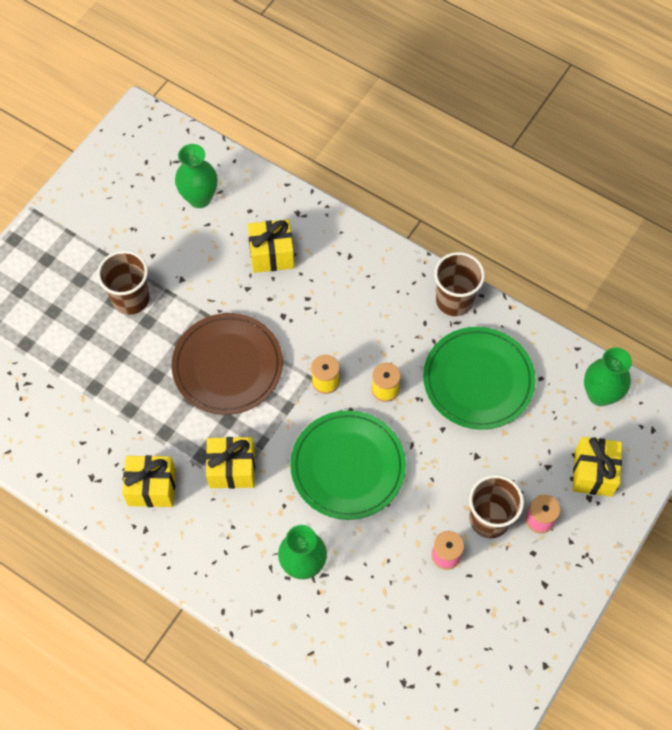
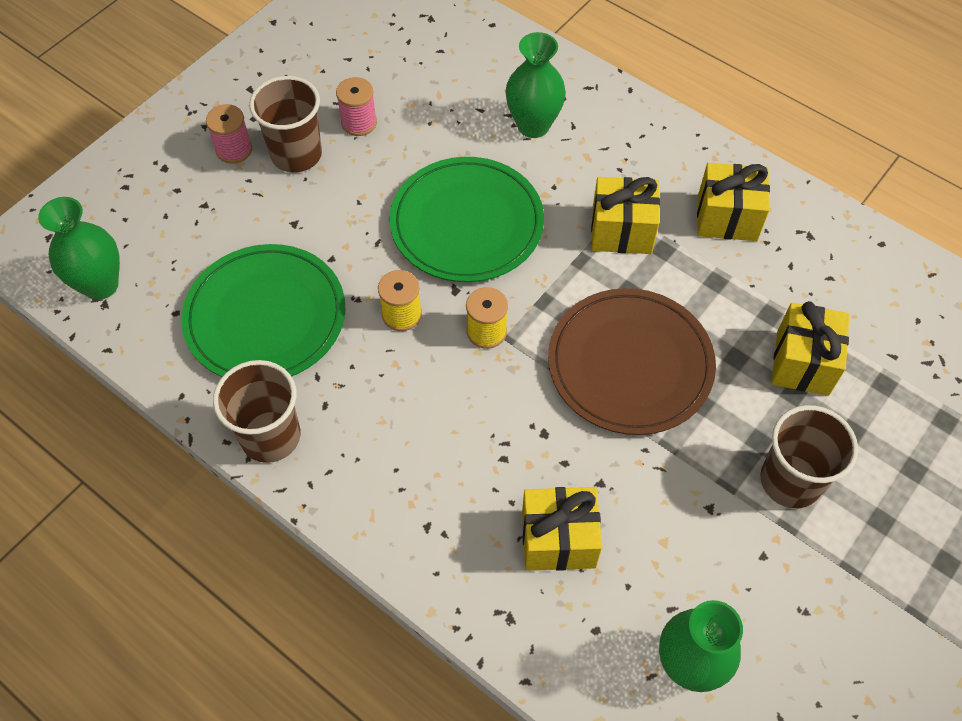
camera: 175 degrees left, 5 degrees down
yellow gift [573,437,622,497] -> yellow gift moved to [772,301,850,396]

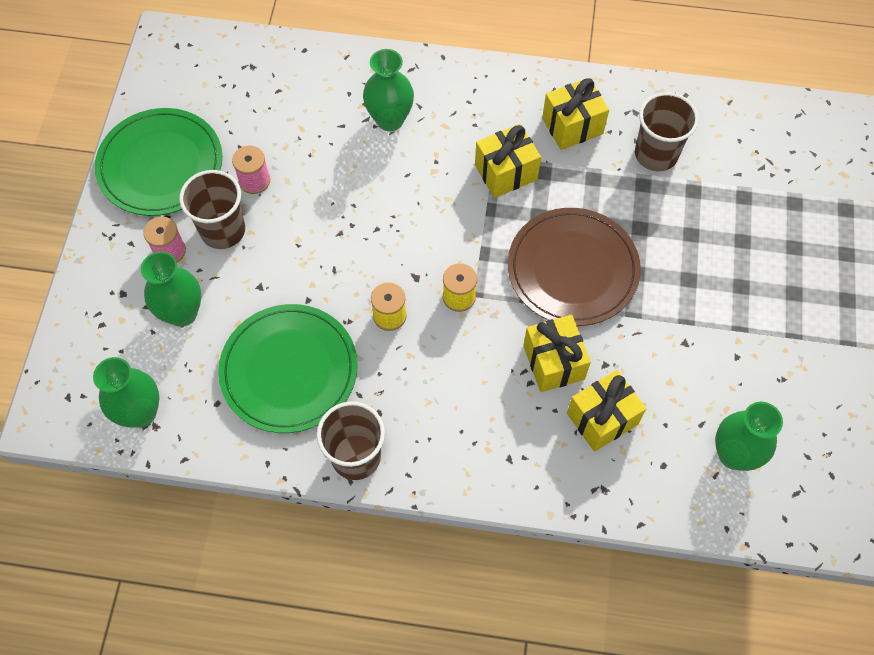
camera: 30 degrees left, 5 degrees up
green plate [390,157,544,282] -> green plate moved to [95,108,223,216]
brown cup [760,405,858,508] -> brown cup moved to [635,92,699,171]
yellow gift [772,301,850,396] -> yellow gift moved to [523,315,591,392]
none -> green vase [141,252,202,327]

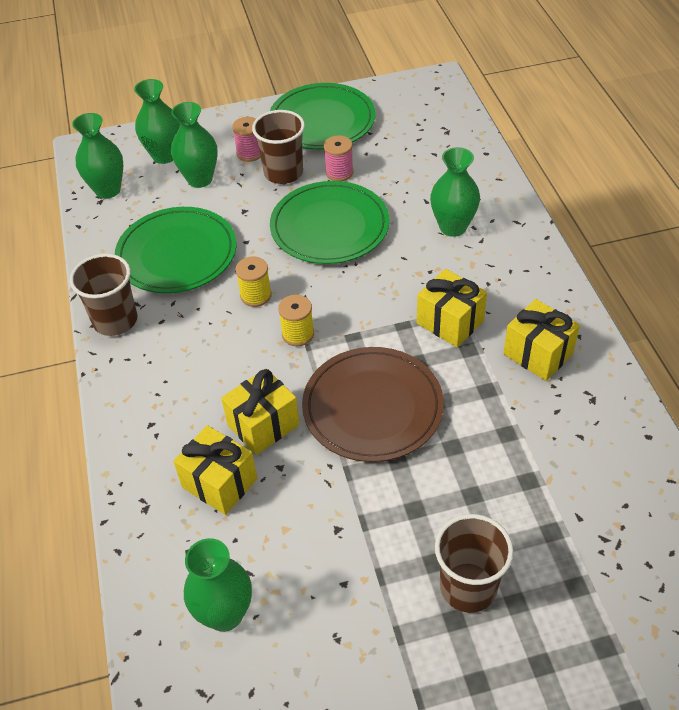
camera: 70 degrees right, 15 degrees down
brown cup [635,92,699,171] -> brown cup moved to [435,514,513,613]
none -> green vase [134,79,180,164]
none -> green plate [270,181,390,264]

